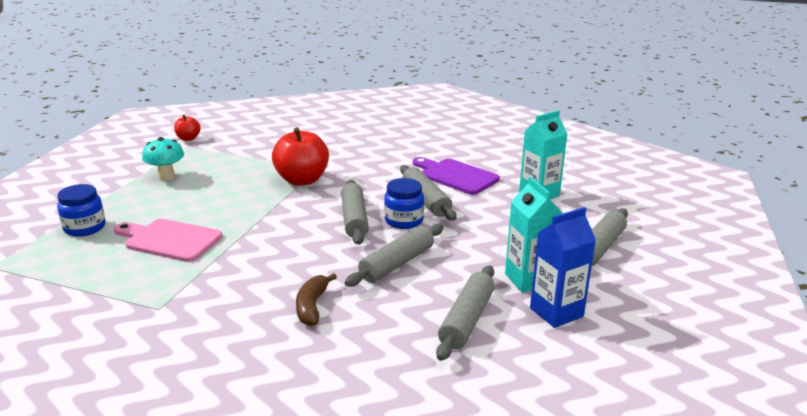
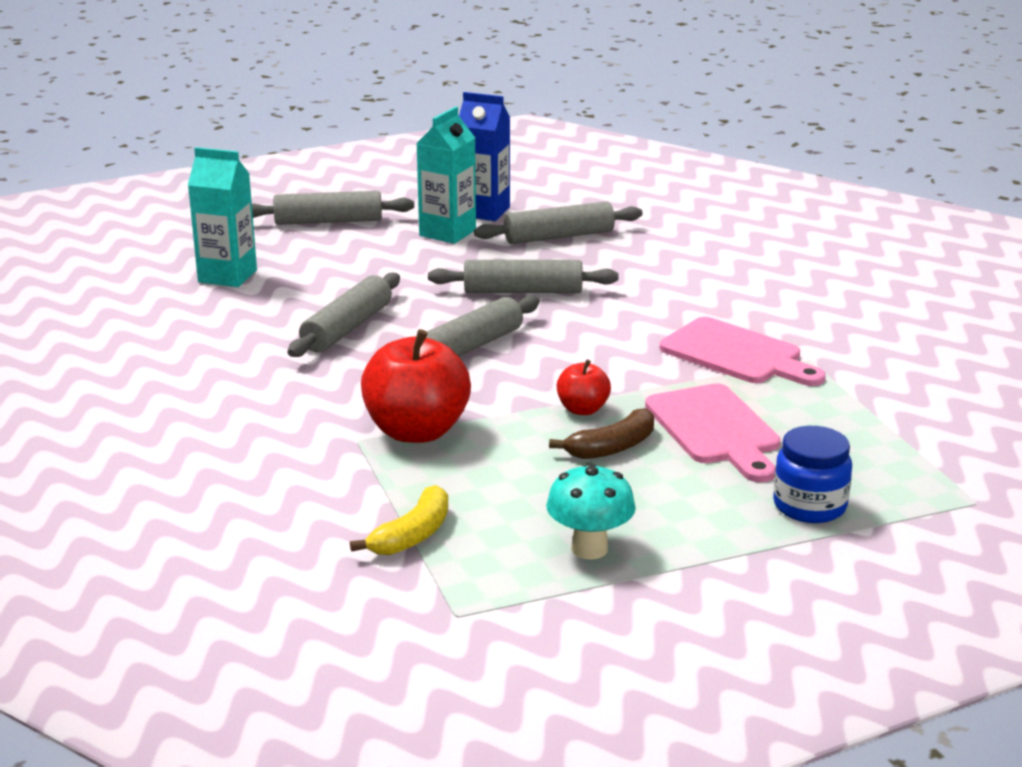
camera: 130 degrees left, 0 degrees up
red apple [174,115,200,141] -> red apple moved to [557,359,611,415]
brown banana [296,273,337,326] -> brown banana moved to [549,408,654,459]
blue jar [384,178,424,229] -> none
purple cutting board [413,157,500,195] -> none
none -> yellow banana [350,485,448,555]
none -> pink cutting board [660,317,826,386]

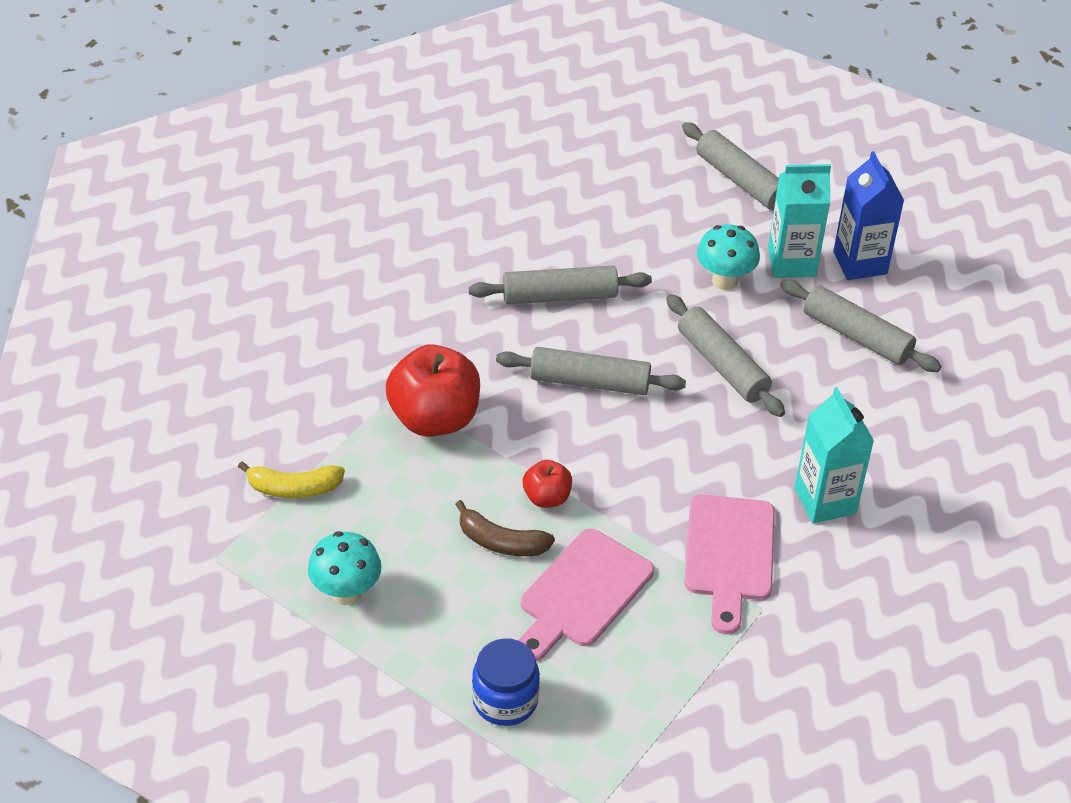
camera: 55 degrees right, 20 degrees up
turquoise carton [188,147,257,287] -> turquoise carton moved to [795,387,874,524]
none -> turquoise mushroom [697,224,760,290]

